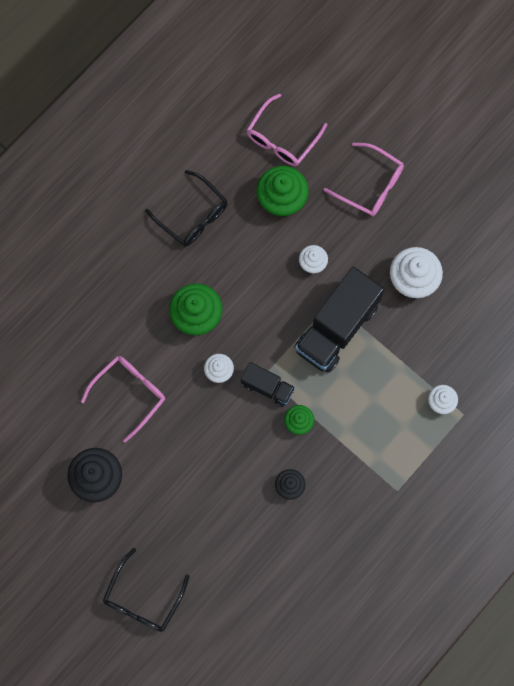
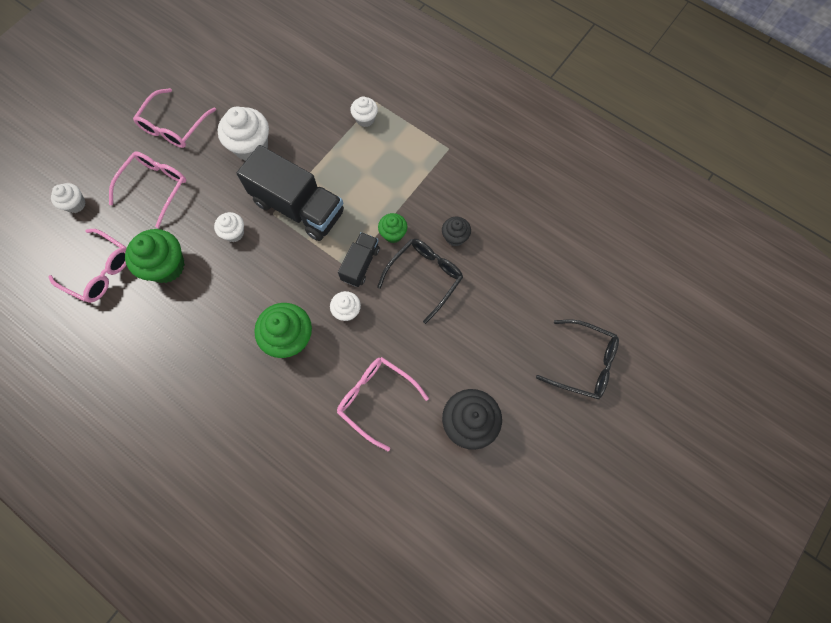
camera: 95 degrees left, 5 degrees down
black glasses [145,170,228,247] -> black glasses moved to [377,239,463,324]
none -> white cupcake [51,183,86,213]
none -> pink glasses [133,88,216,148]

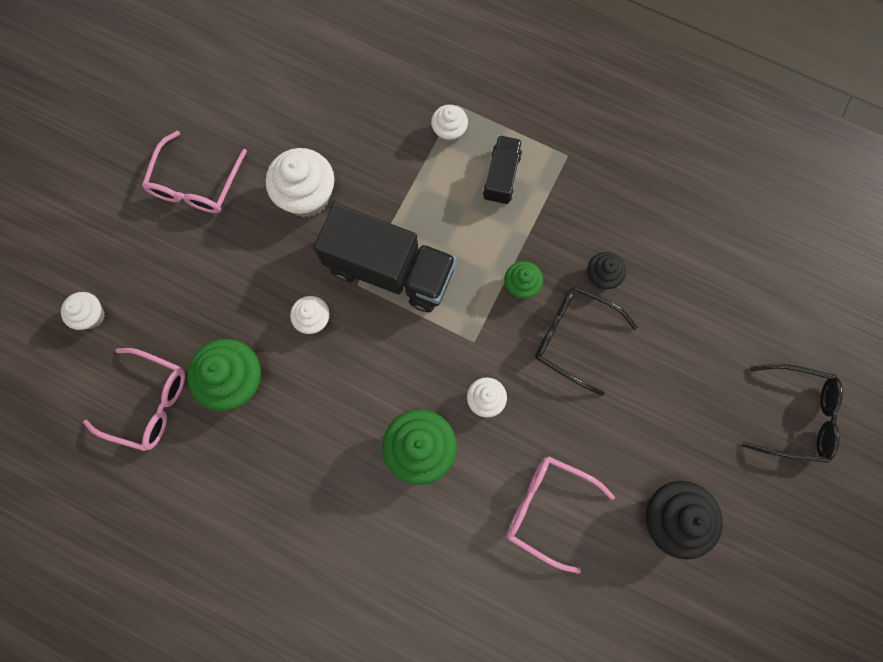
camera: 10 degrees left, 5 degrees up
pink glasses [109,151,186,228] -> none
black truck [338,232,380,287] -> black truck moved to [483,135,522,205]
black glasses [377,239,463,324] -> black glasses turned 90 degrees counterclockwise [535,285,638,396]

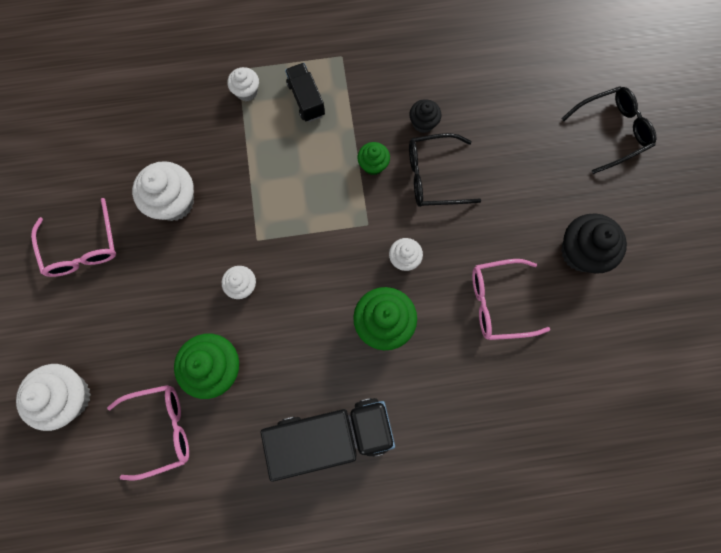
camera: 35 degrees left, 0 degrees up
white cupcake [61,292,105,330] -> white cupcake [16,364,91,431], size x1.78
black truck [314,203,456,312] -> black truck moved to [261,398,395,482]

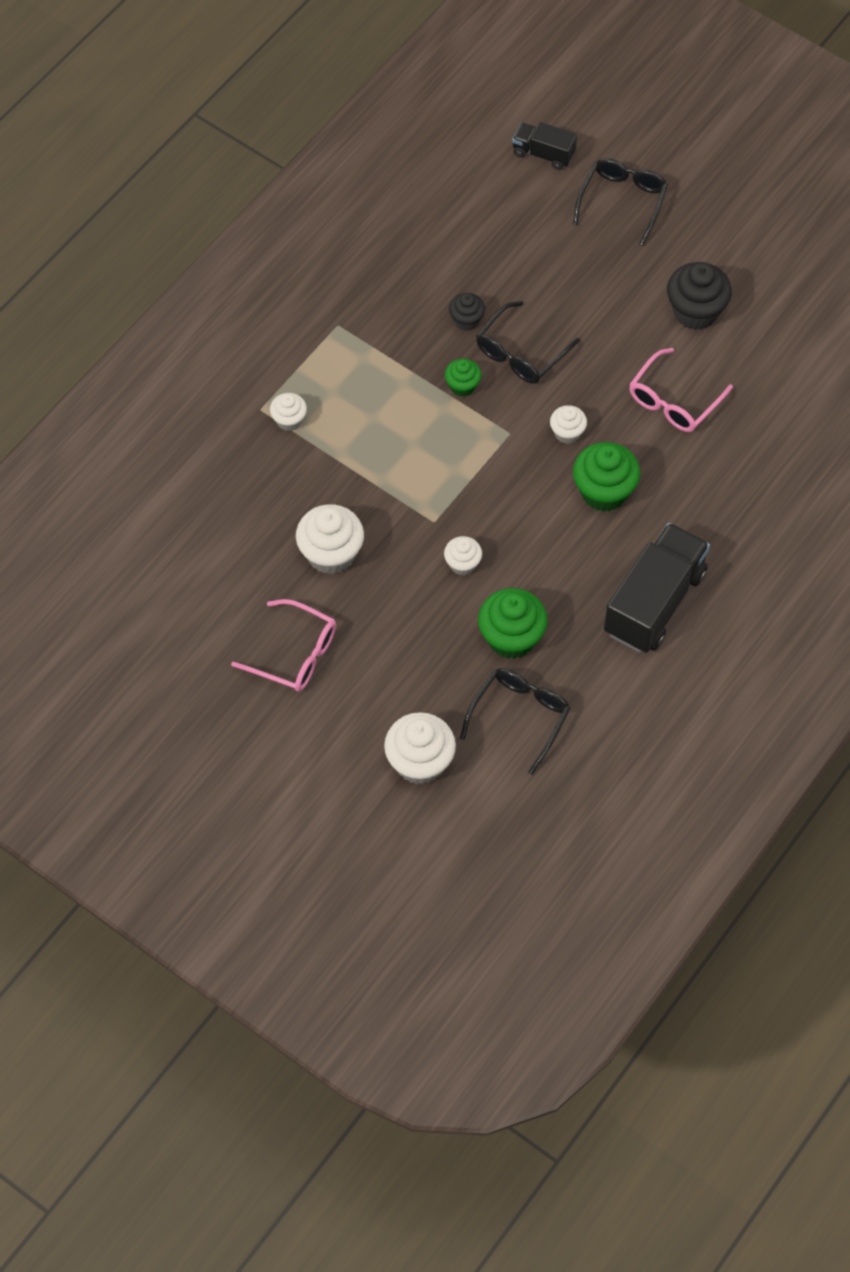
camera: 45 degrees left, 15 degrees down
pink glasses [107,385,189,480] -> black glasses [460,668,571,775]
black truck [285,63,325,122] -> black truck moved to [512,122,577,170]

